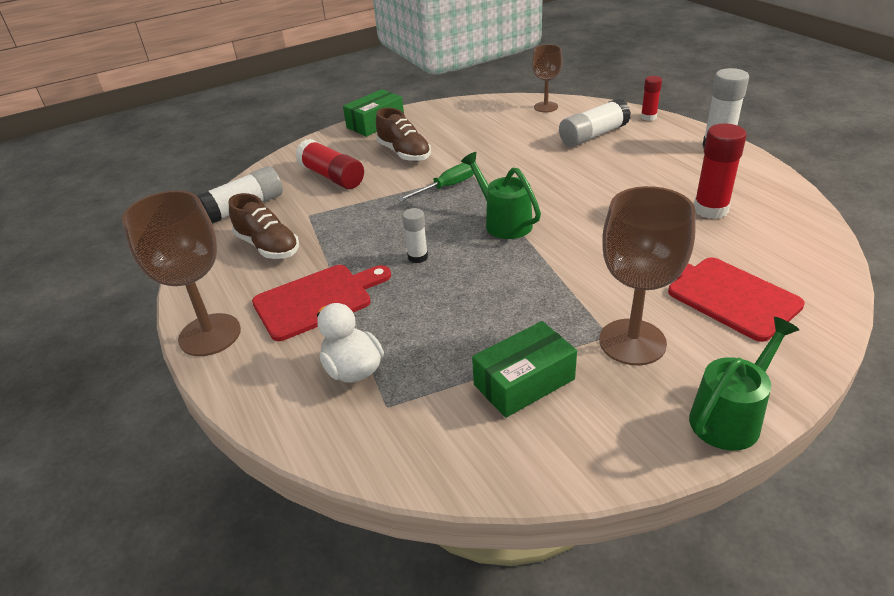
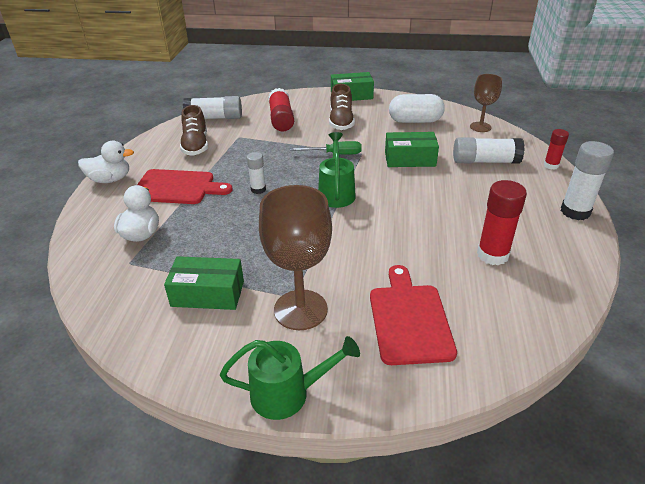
camera: 35 degrees right, 0 degrees up
brown goblet [122,190,241,356] -> white duck [78,141,134,183]
none -> green box [385,132,439,167]
none -> white capsule [389,94,445,123]

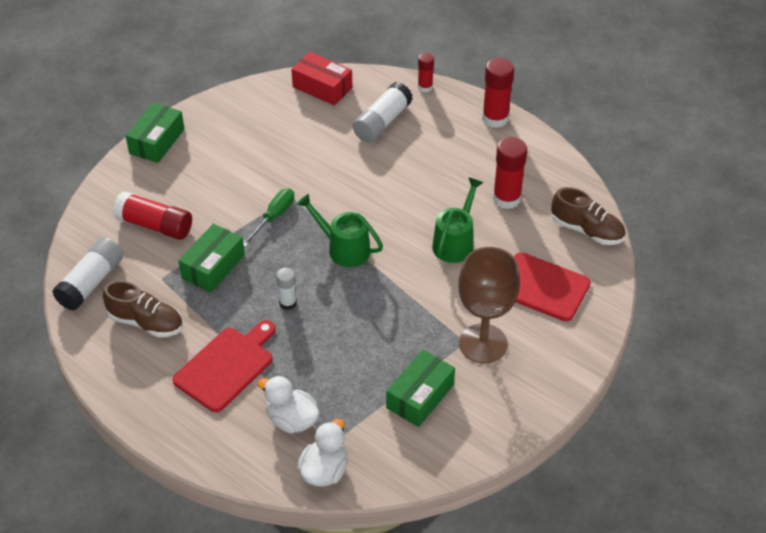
camera: 60 degrees left, 10 degrees up
white duck [78,141,134,183] -> white duck moved to [297,419,348,486]
green watering can [220,336,360,420] -> green watering can moved to [432,178,484,263]
brown shoe [329,84,355,130] -> brown shoe moved to [552,187,625,245]
green box [385,132,439,167] -> green box moved to [178,224,245,293]
white capsule [389,94,445,123] -> none
brown goblet [470,74,502,132] -> red box [291,52,352,106]
white glue stick [561,141,614,220] -> red glue stick [482,58,514,128]

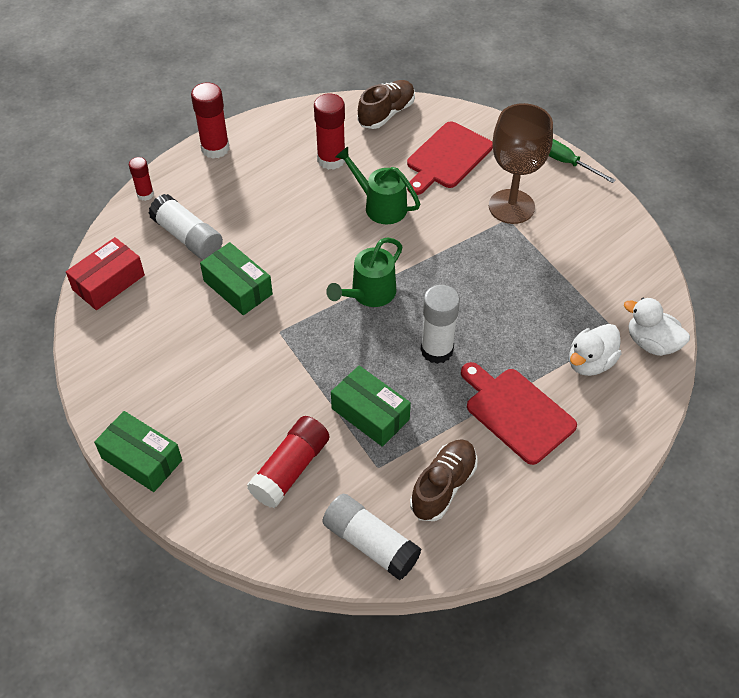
camera: 80 degrees left, 5 degrees up
green screwdriver [243,188,294,247] -> green screwdriver moved to [549,139,616,183]
white glue stick [276,268,297,310] -> white glue stick [421,285,460,364], size x1.72
green box [386,350,455,427] -> green box moved to [200,242,273,315]

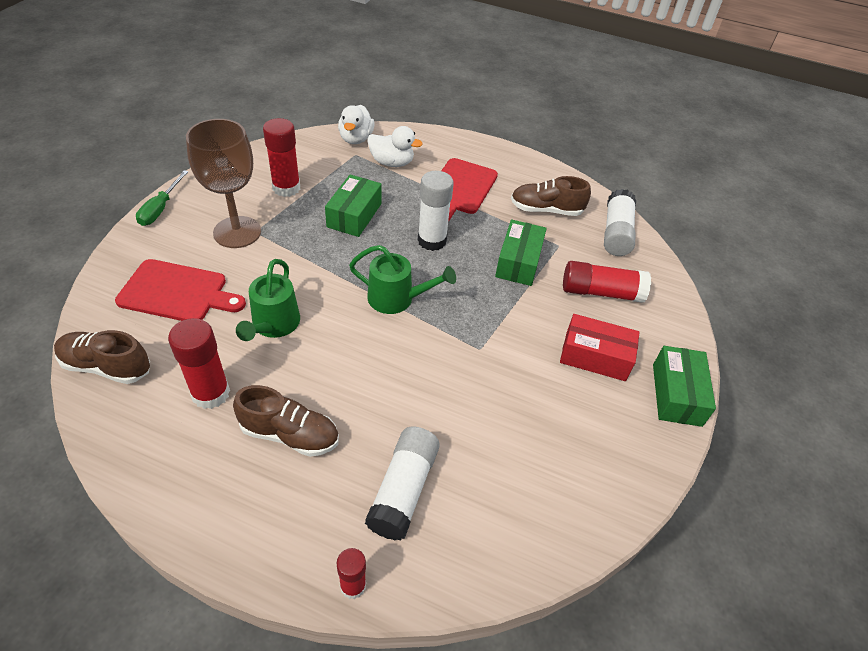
camera: 120 degrees left, 5 degrees down
red box [66,237,145,310] -> red box moved to [560,314,640,381]
red glue stick [191,83,229,158] -> red glue stick moved to [263,118,300,197]
green box [200,242,273,315] -> green box moved to [325,175,382,237]
none -> brown shoe [233,385,339,457]

